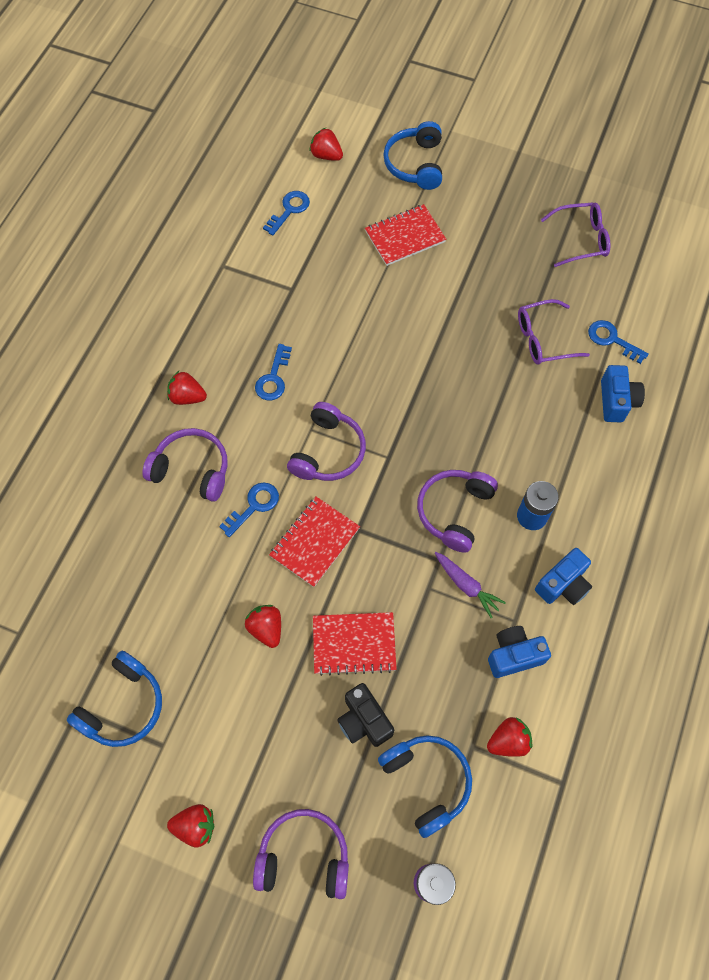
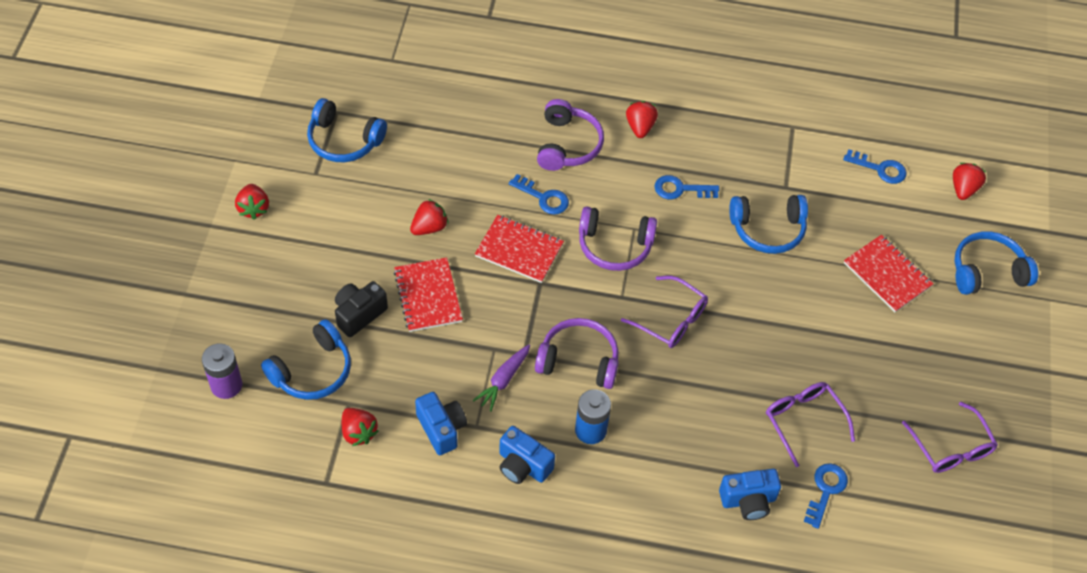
camera: 75 degrees right, 10 degrees down
purple headphones [253,809,349,899] -> none
none -> purple glasses [621,276,708,348]
none -> blue headphones [729,195,808,254]

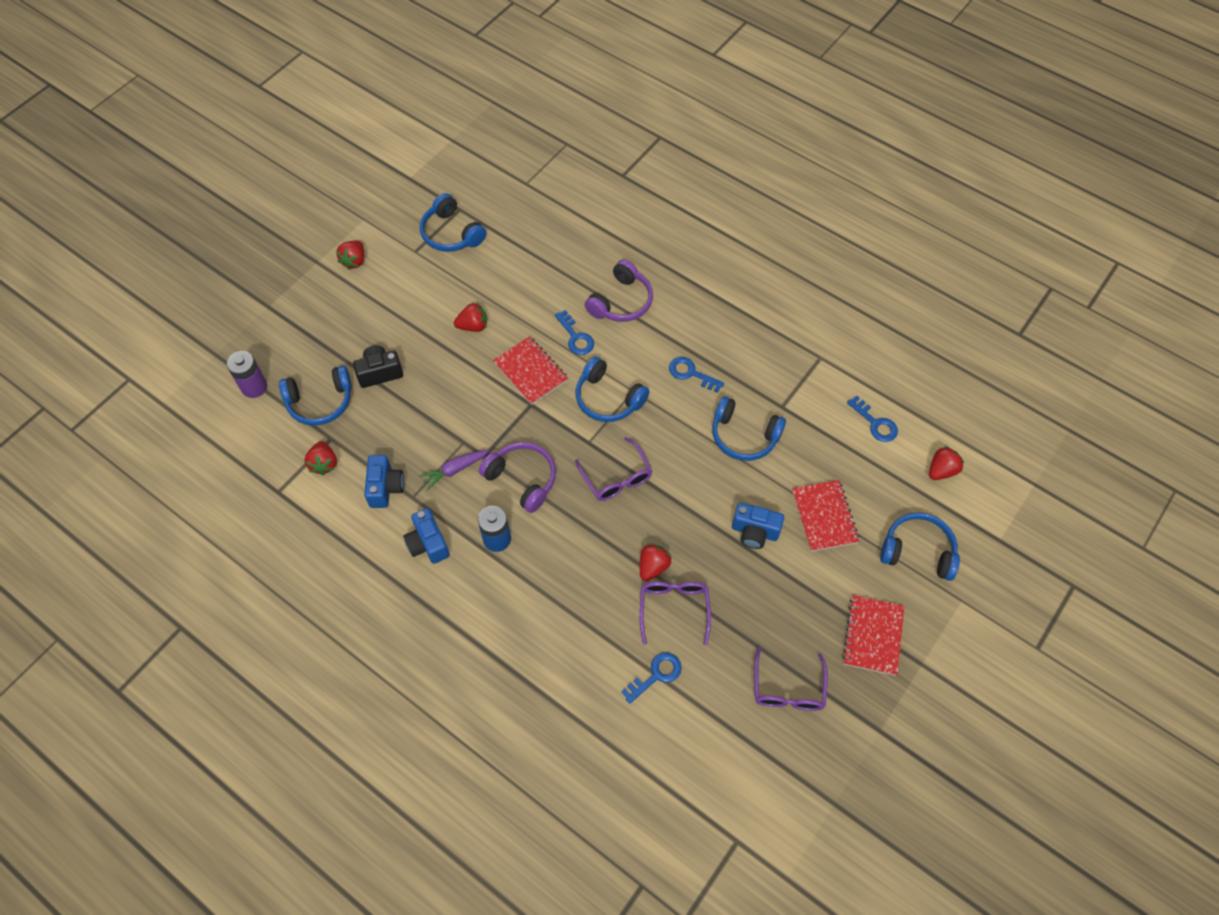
camera: 30 degrees right, 5 degrees up
red notebook [393,257,463,332] -> red notebook moved to [842,595,904,676]
purple headphones [579,207,657,271] -> blue headphones [576,357,649,422]
red strawberry [626,101,658,138] -> red strawberry moved to [640,543,672,581]
blue camera [719,469,781,520] -> blue camera moved to [732,503,784,549]

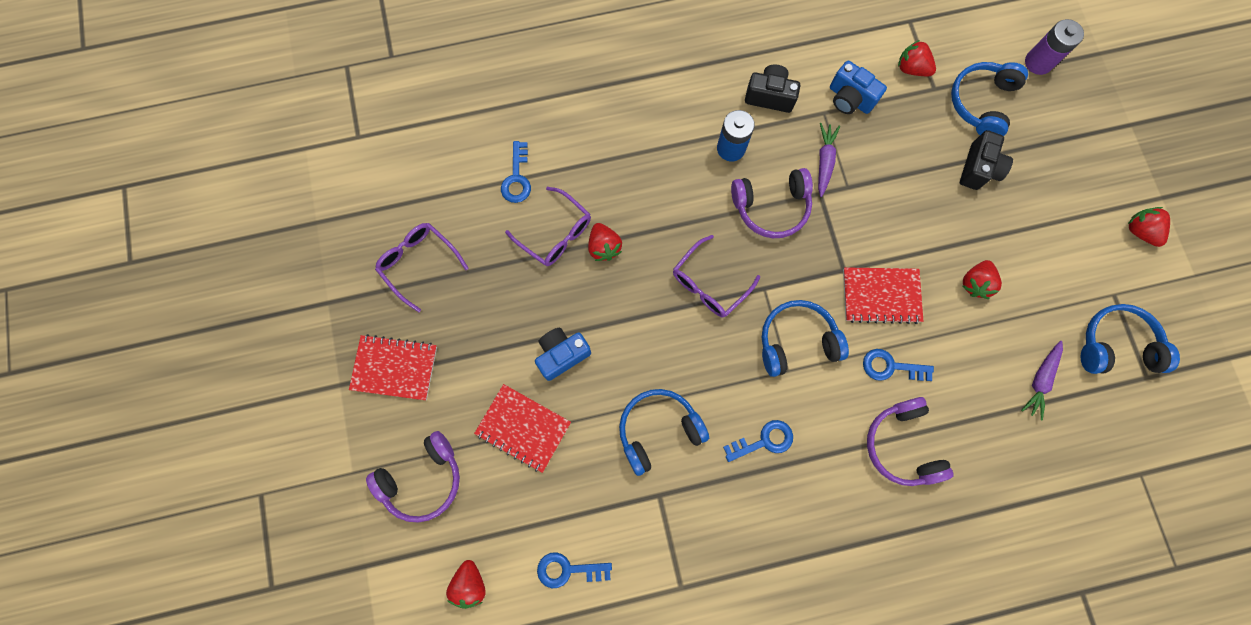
camera: 130 degrees right, 15 degrees up
blue camera [403,508,450,564] -> black camera [745,65,800,113]
purple glasses [575,437,652,501] -> purple glasses turned 60 degrees counterclockwise [673,235,760,317]
red notebook [842,595,904,676] -> red notebook turned 45 degrees counterclockwise [349,334,437,400]
blue headphones [880,512,960,581] -> purple headphones [366,431,460,523]
none -> purple carrot [1021,341,1063,421]

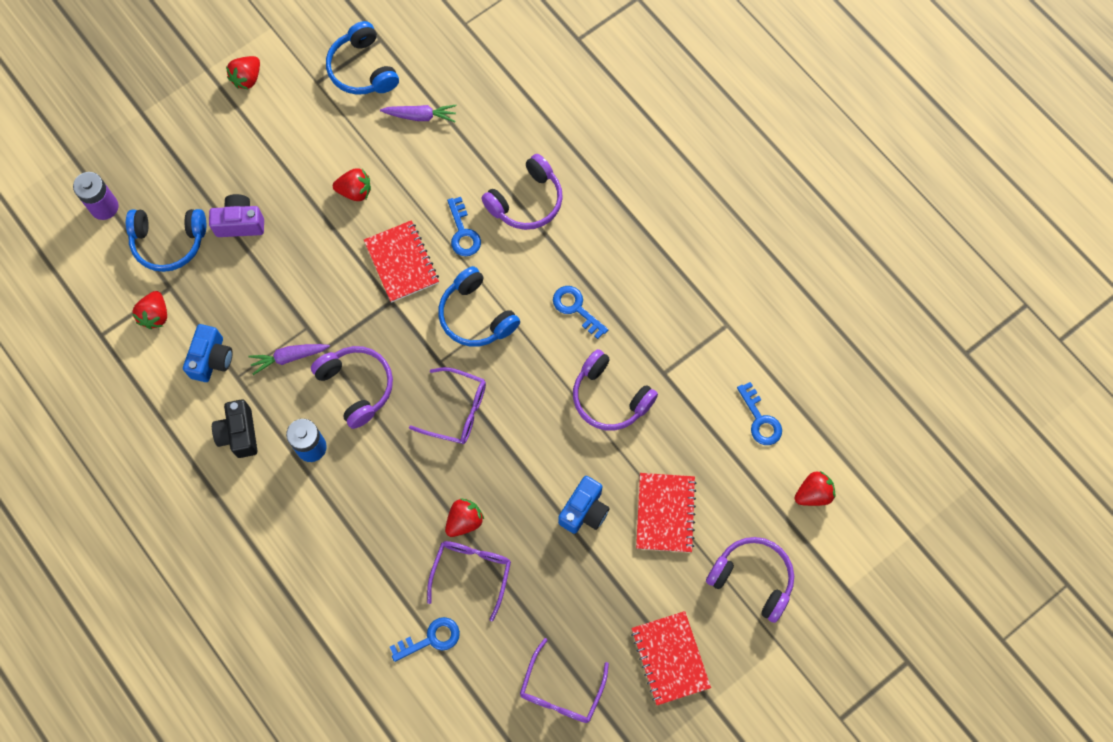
camera: 115 degrees left, 5 degrees down
blue camera [535,328,591,381] -> blue camera turned 90 degrees counterclockwise [558,476,610,534]
blue headphones [619,389,709,476] -> purple headphones [573,349,658,431]
black camera [960,130,1013,190] -> purple camera [209,194,264,237]

